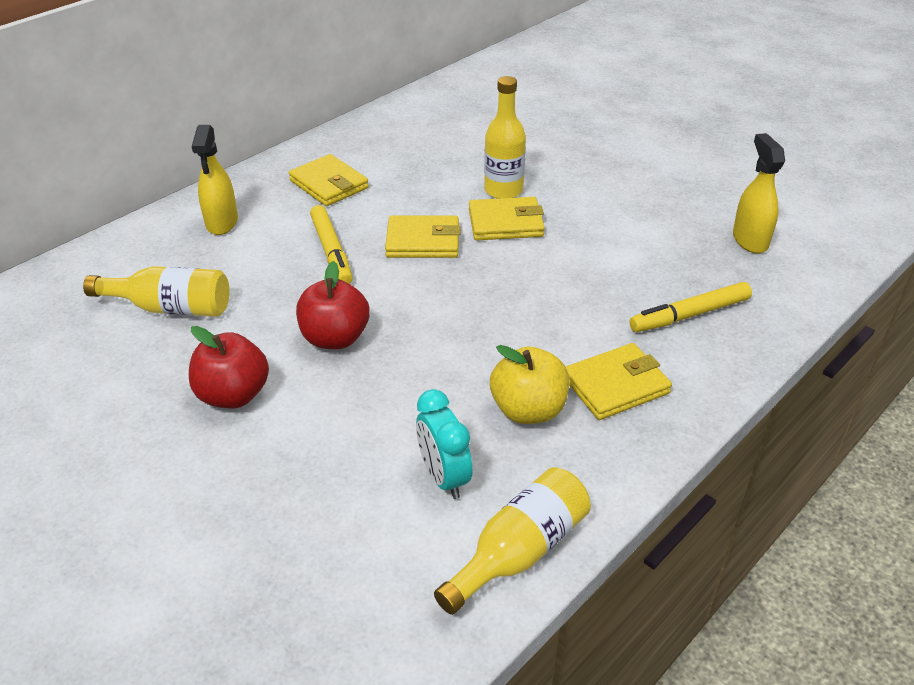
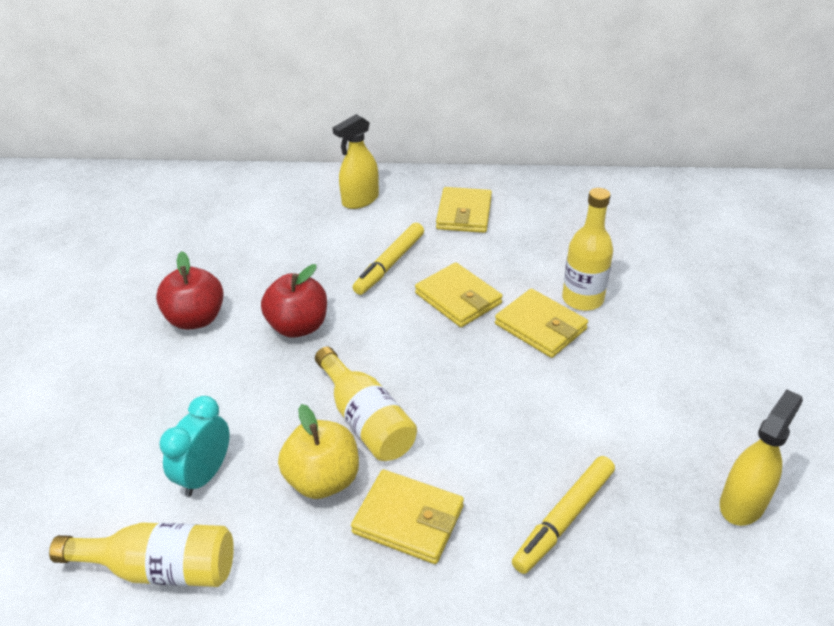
camera: 50 degrees right, 0 degrees up
yellow bottle [83,266,229,317] -> yellow bottle moved to [315,347,417,461]
yellow marker [630,282,752,332] -> yellow marker turned 75 degrees counterclockwise [512,456,615,574]

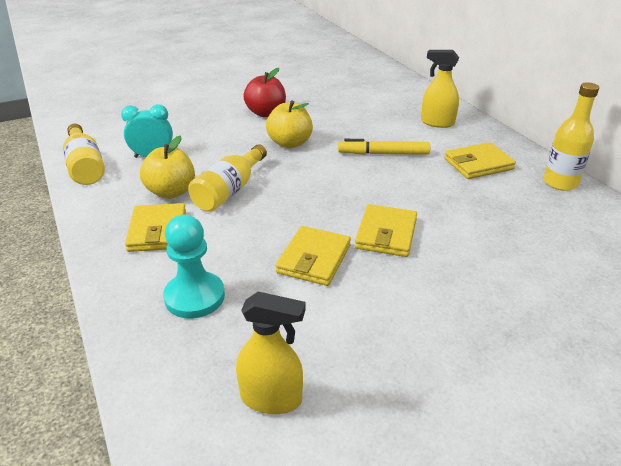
camera: 60 degrees right, 5 degrees down
red apple [261,264,327,338] -> yellow apple [266,100,313,148]
yellow wallet [415,262,503,327] -> yellow wallet moved to [276,226,351,286]
yellow marker [512,456,615,574] -> turquoise pawn [163,215,225,319]
yellow bottle [562,188,613,311] -> yellow bottle moved to [544,82,599,191]

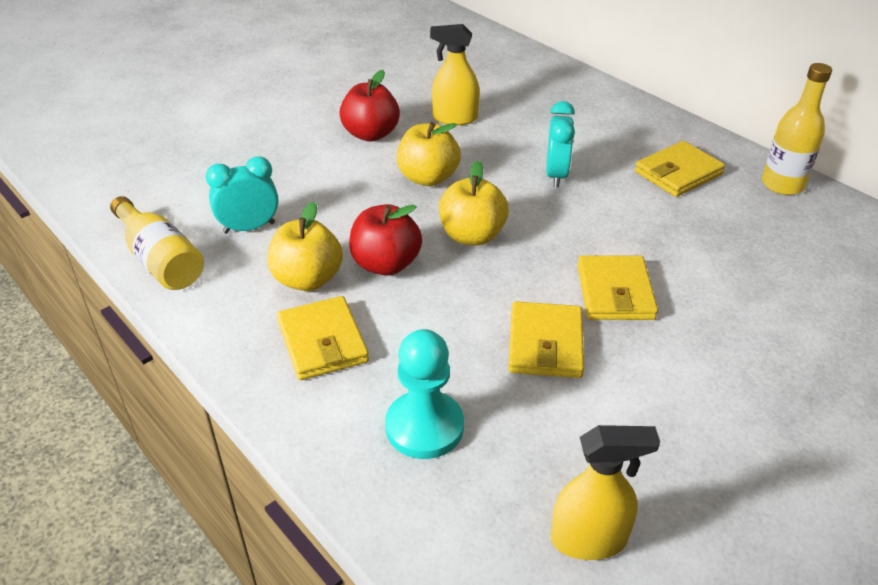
camera: 15 degrees left, 5 degrees up
yellow bottle [188,144,267,212] -> red apple [349,204,422,276]
yellow marker [338,139,430,155] -> turquoise clock [546,101,575,187]
yellow spray bottle [421,50,459,128] -> yellow spray bottle moved to [430,24,480,125]
none -> yellow apple [439,161,509,245]

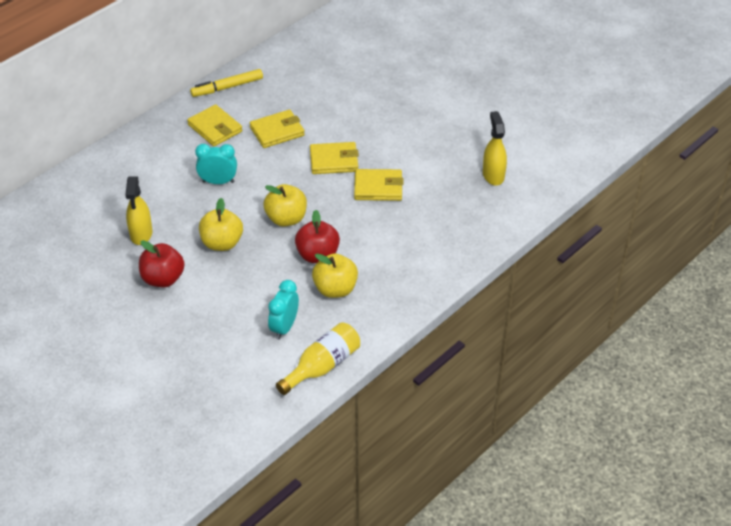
camera: 95 degrees left, 5 degrees up
turquoise clock [206,156,278,234] -> turquoise clock turned 45 degrees clockwise [268,280,299,340]
yellow wallet [277,296,369,380] -> yellow wallet moved to [250,110,305,148]
turquoise pawn [385,329,464,459] -> none
yellow bottle [762,63,832,195] -> yellow marker [190,69,263,97]

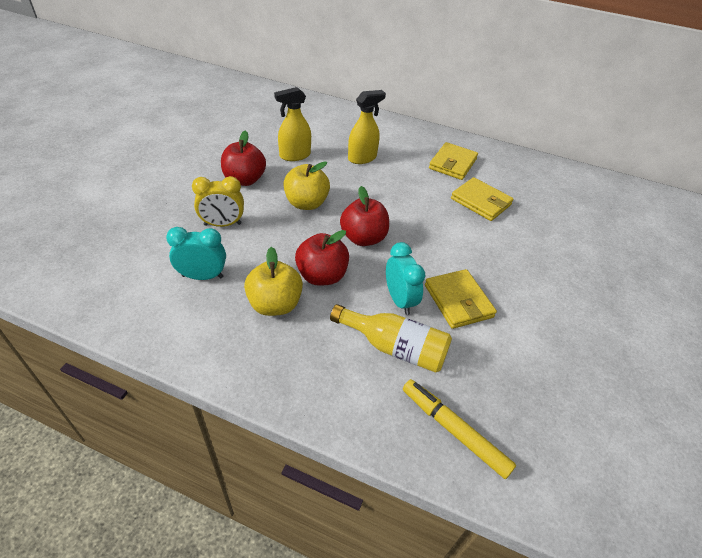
camera: 65 degrees right, 0 degrees up
yellow marker [190,69,263,97] -> yellow marker moved to [403,379,516,479]
turquoise clock [195,144,237,184] -> turquoise clock moved to [386,242,425,315]
yellow apple [263,184,307,227] -> red apple [340,186,389,246]
yellow bottle [276,322,360,395] -> yellow bottle moved to [330,304,452,373]
yellow wallet [310,142,359,174] -> none
yellow spray bottle [483,111,507,186] -> yellow spray bottle moved to [348,90,386,164]
none -> yellow clock [192,176,244,227]

